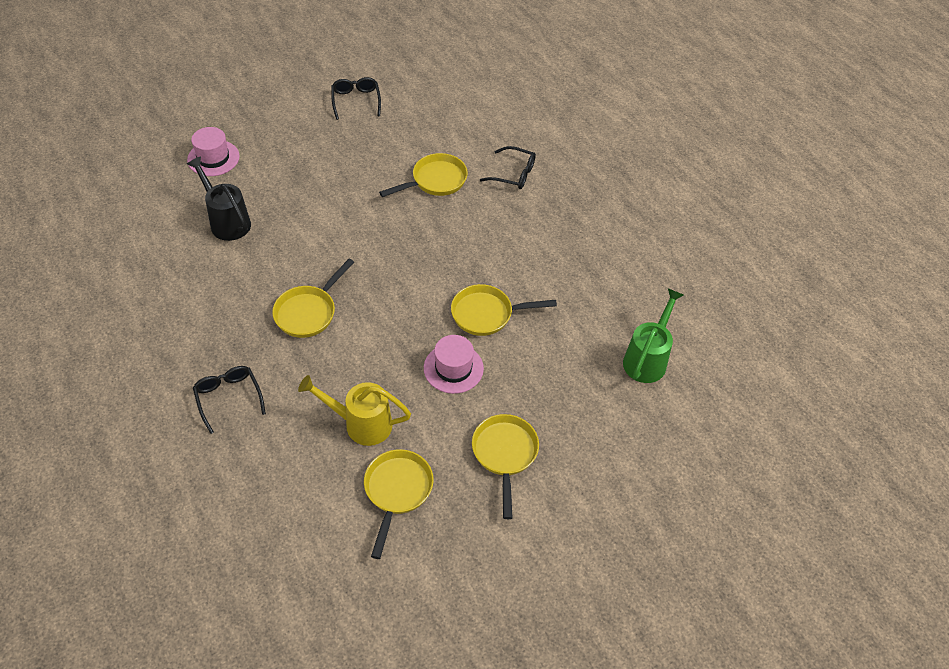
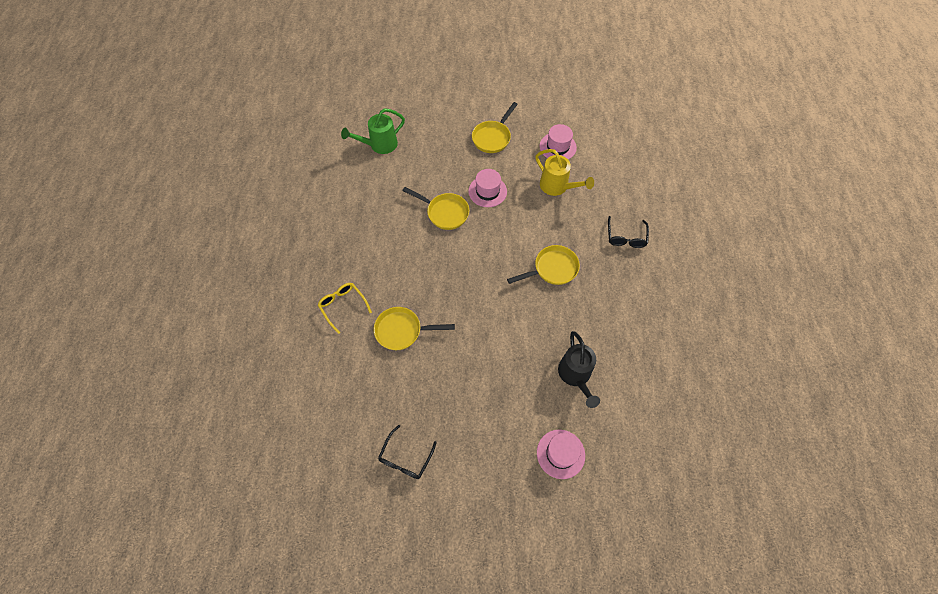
camera: 145 degrees left, 10 degrees up
yellow pan [364,449,434,559] -> pink hat [540,124,577,160]
black glasses [480,146,536,189] -> yellow glasses [318,283,372,334]

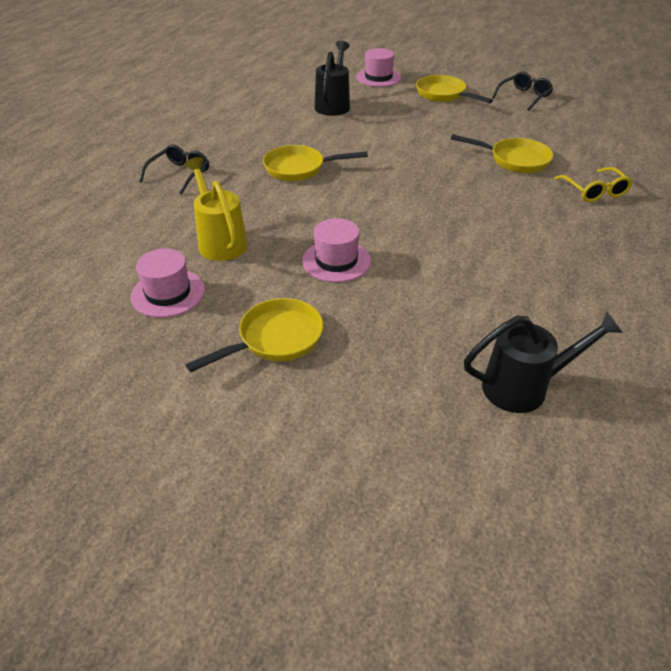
camera: 160 degrees left, 20 degrees down
green watering can [341,108,405,154] -> black watering can [464,312,623,413]
yellow pan [402,187,469,230] -> yellow pan moved to [416,75,493,103]

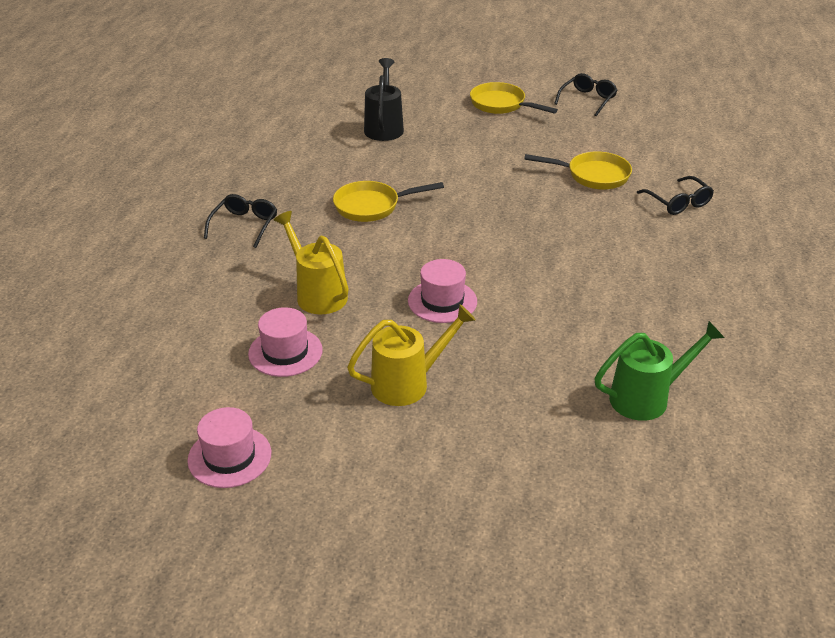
camera: 10 degrees left, 5 degrees down
yellow pan [185,298,324,372] -> yellow watering can [347,304,476,406]
pink hat [356,48,401,87] -> pink hat moved to [187,407,271,488]
black watering can [464,312,623,413] -> green watering can [595,321,725,421]
yellow glasses [554,167,633,202] -> black glasses [637,176,714,215]

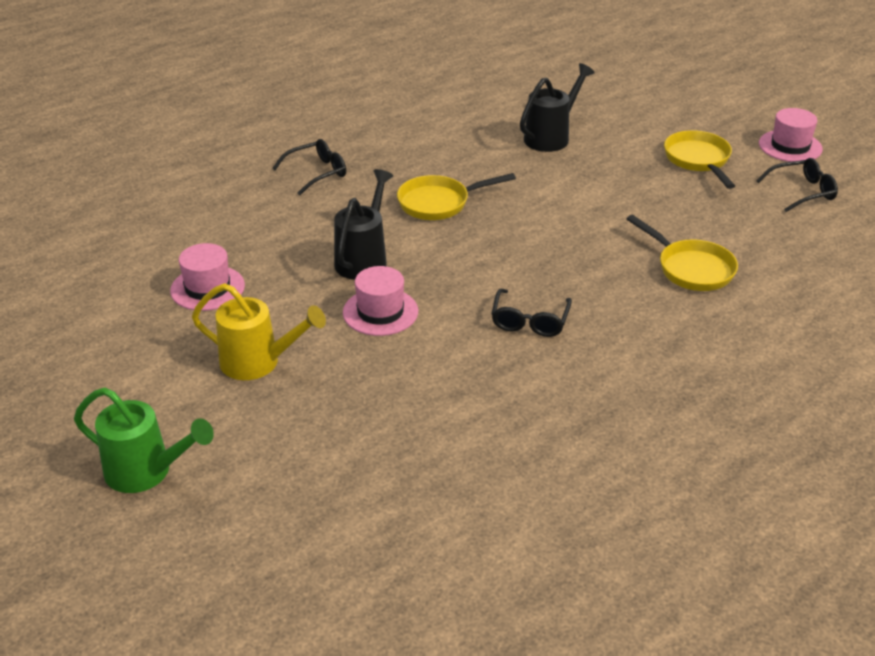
camera: 40 degrees right, 0 degrees up
pink hat [187,407,271,488] -> pink hat moved to [759,108,823,162]
yellow watering can [274,211,349,314] -> none
yellow pan [333,181,444,222] -> yellow pan turned 45 degrees counterclockwise [397,173,516,220]
green watering can [595,321,725,421] -> green watering can moved to [74,387,214,493]
black glasses [637,176,714,215] -> black glasses moved to [491,289,572,337]
none -> black watering can [334,169,393,280]

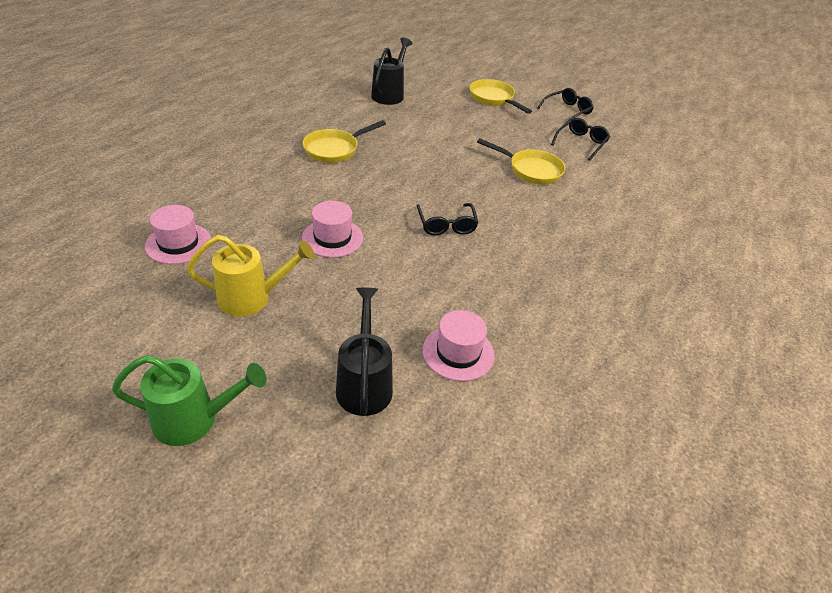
camera: 25 degrees left, 5 degrees up
black glasses [272,139,346,195] -> black glasses moved to [551,118,610,161]
black watering can [334,169,393,280] -> black watering can moved to [336,288,393,416]
pink hat [759,108,823,162] -> pink hat moved to [423,310,495,381]

